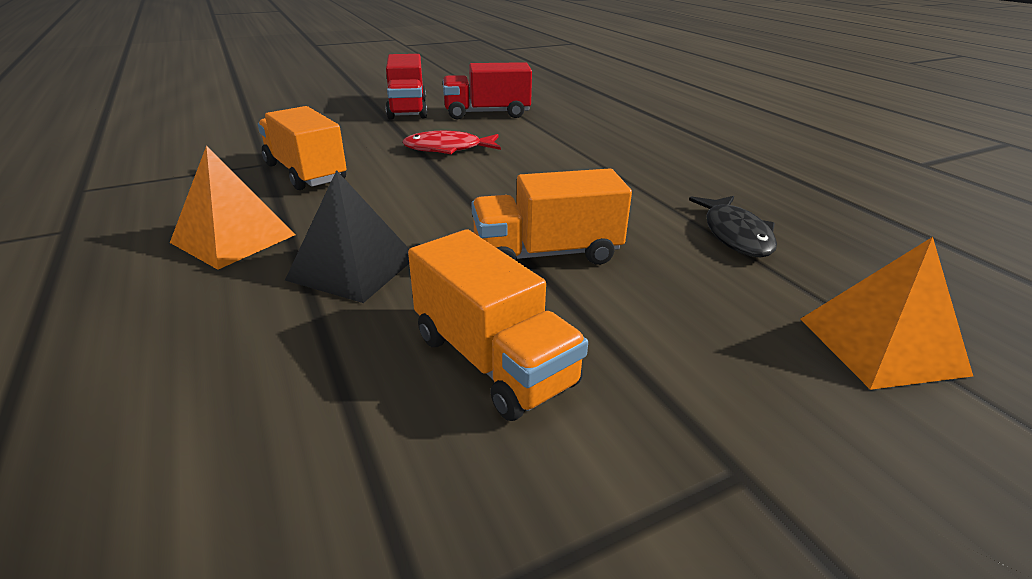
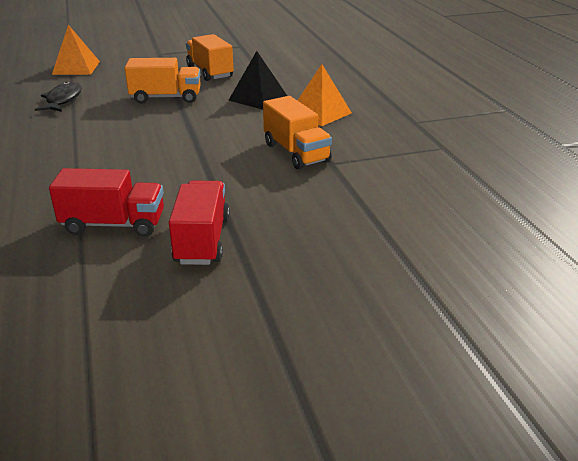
camera: 170 degrees left, 0 degrees up
red fish [402,131,501,154] -> none

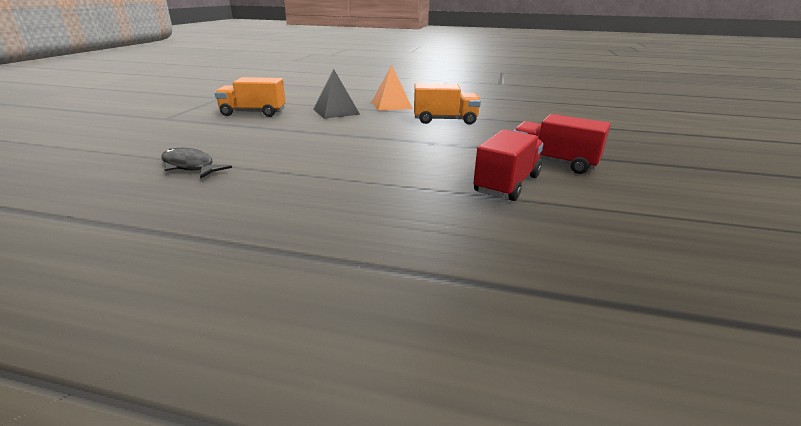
camera: 60 degrees left, 5 degrees down
orange pyramid [52,25,100,75] -> none
orange truck [125,58,201,104] -> none

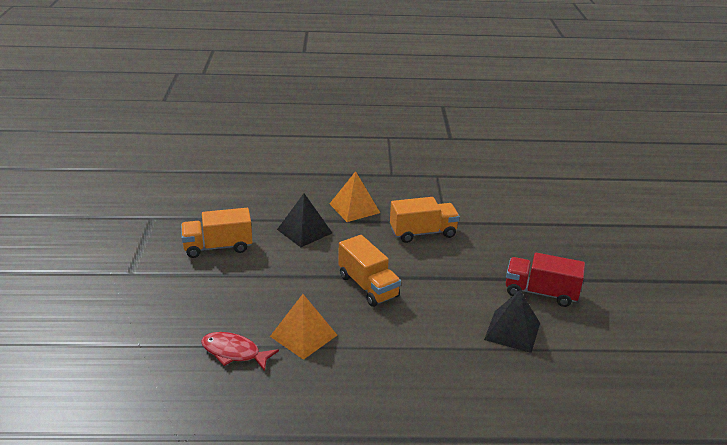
camera: 15 degrees left, 5 degrees up
black fish [161,148,232,179] -> red fish [201,332,279,371]
red truck [473,130,543,201] -> black pyramid [484,290,540,353]
none -> orange pyramid [270,294,337,360]
none -> orange truck [338,235,401,307]

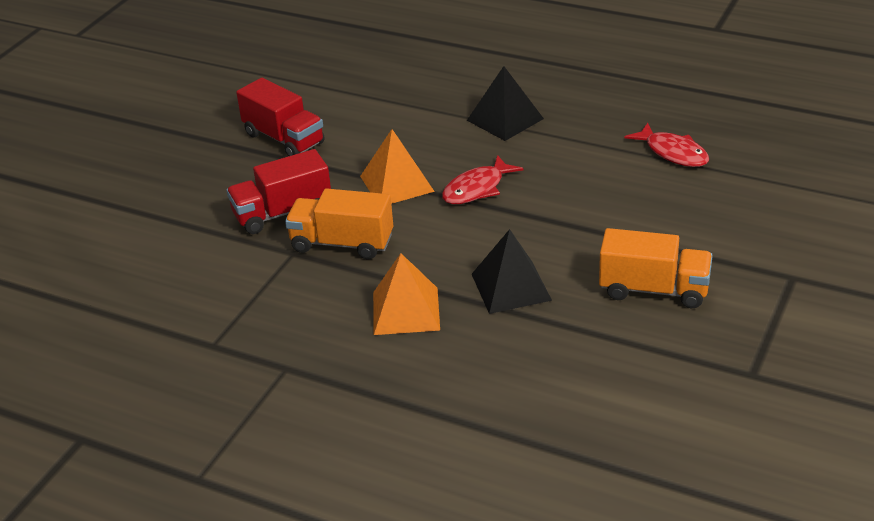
camera: 150 degrees left, 5 degrees up
orange pyramid [270,294,337,360] -> orange pyramid moved to [360,129,435,204]
orange truck [338,235,401,307] -> red fish [442,155,523,204]
black pyramid [484,290,540,353] -> black pyramid moved to [467,66,544,141]
none -> red truck [226,149,331,234]

